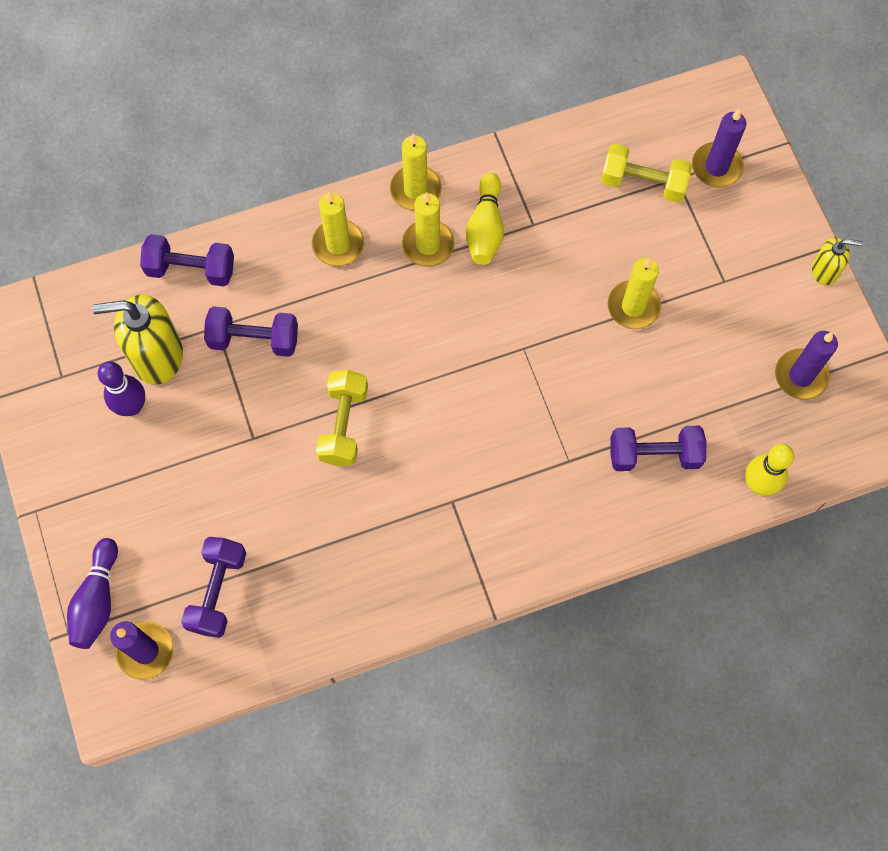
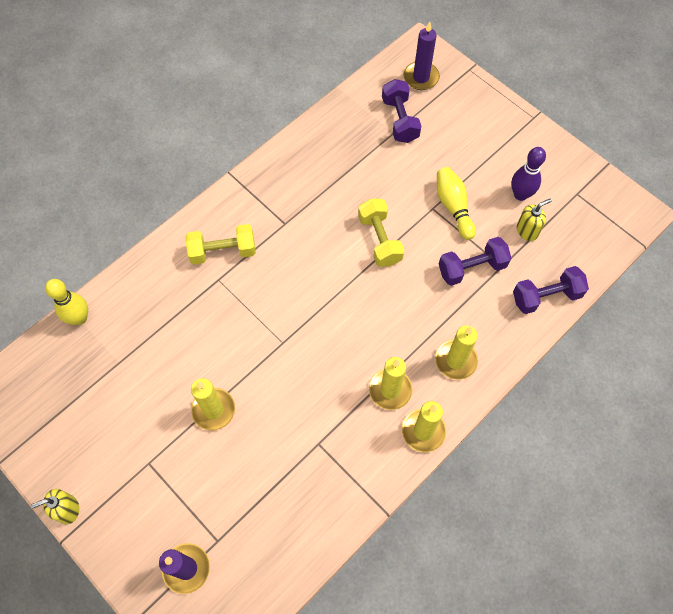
camera: 155 degrees right, 5 degrees down
purple bowling pin [67,538,118,649] -> none
yellow soap dispenser [92,294,183,385] -> yellow soap dispenser [517,199,552,241], size x0.53
yellow bowling pin [466,173,504,265] -> yellow bowling pin moved to [437,167,476,240]
yellow dumbbell [601,144,692,203] -> yellow dumbbell moved to [186,224,256,265]
purple dumbbell [611,426,706,471] -> none
purple candle [775,331,838,400] -> none

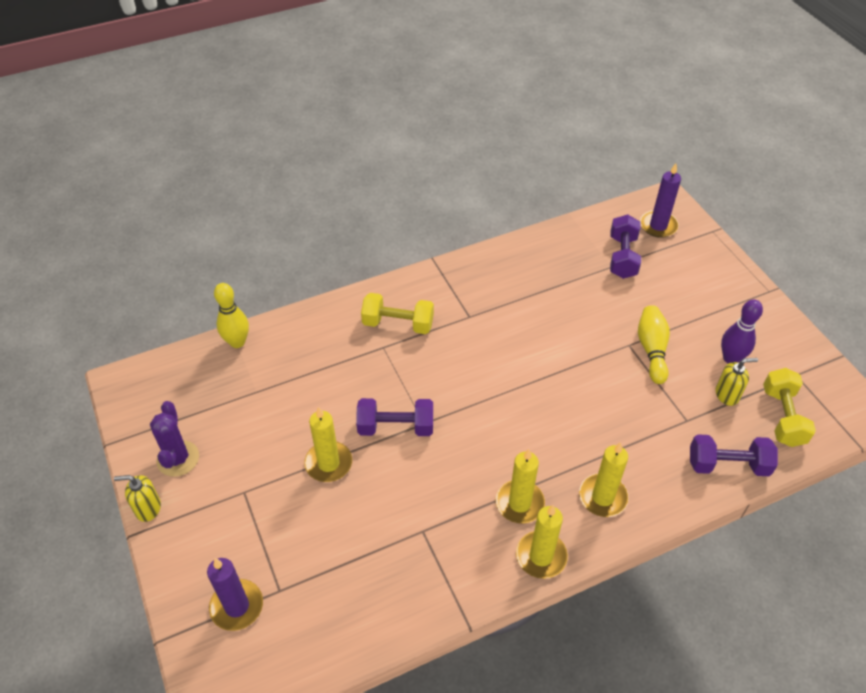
camera: 20 degrees right, 15 degrees down
yellow dumbbell [358,198,404,266] -> yellow dumbbell moved to [763,368,816,447]
purple dumbbell [439,237,511,286] -> purple dumbbell moved to [356,398,433,436]
none -> purple cactus [150,401,199,477]

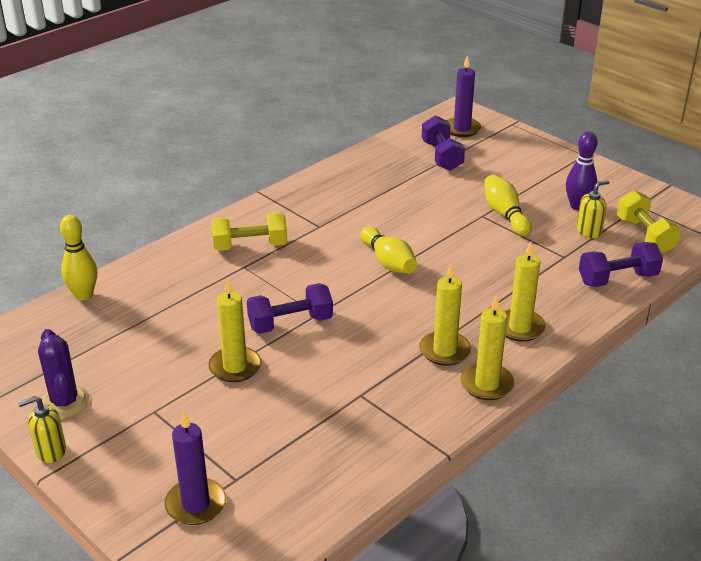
camera: 20 degrees left, 15 degrees down
none -> yellow bowling pin [360,226,417,274]

